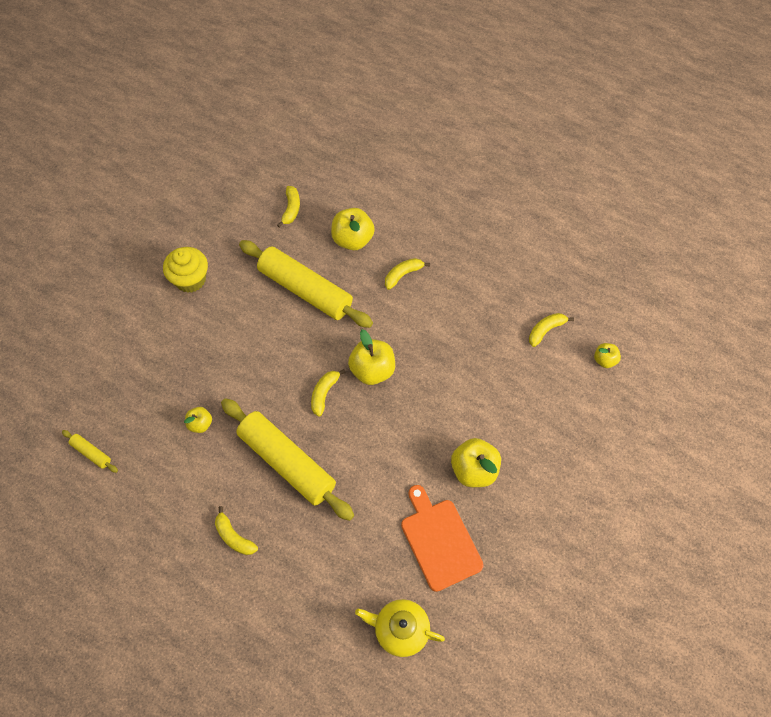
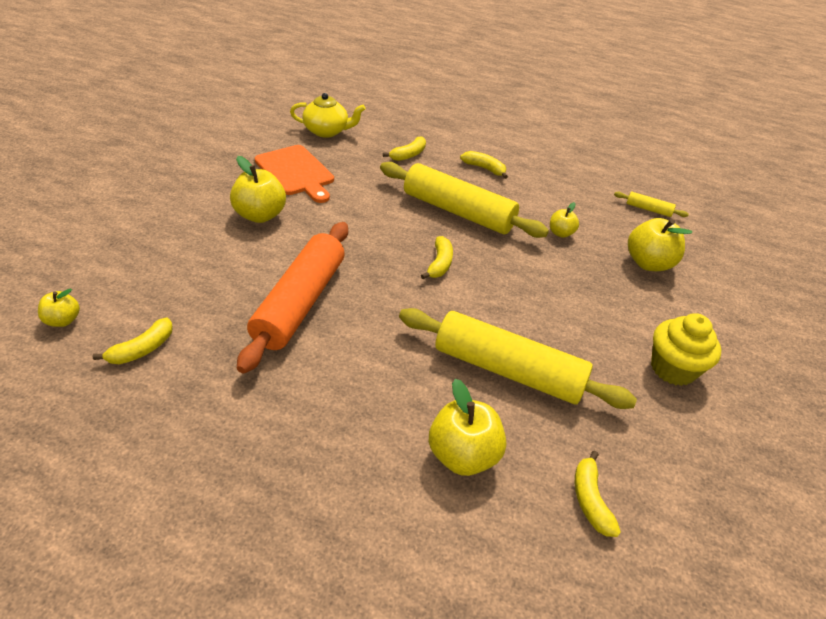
camera: 165 degrees right, 20 degrees down
yellow apple [348,329,395,385] -> yellow apple moved to [628,218,692,271]
yellow banana [385,258,430,290] -> yellow banana moved to [383,136,426,161]
none -> orange rolling pin [237,222,348,374]

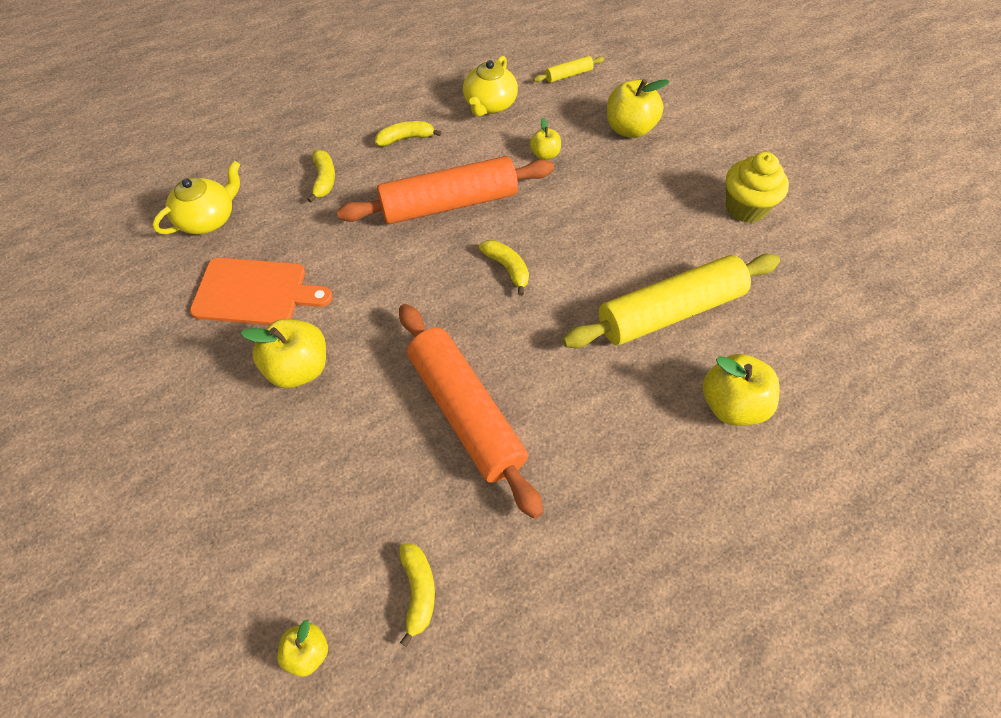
camera: 45 degrees left, 15 degrees up
yellow rolling pin [380,162,549,238] -> orange rolling pin [337,156,554,224]
yellow banana [575,451,621,537] -> none
none -> yellow teapot [463,56,518,117]

